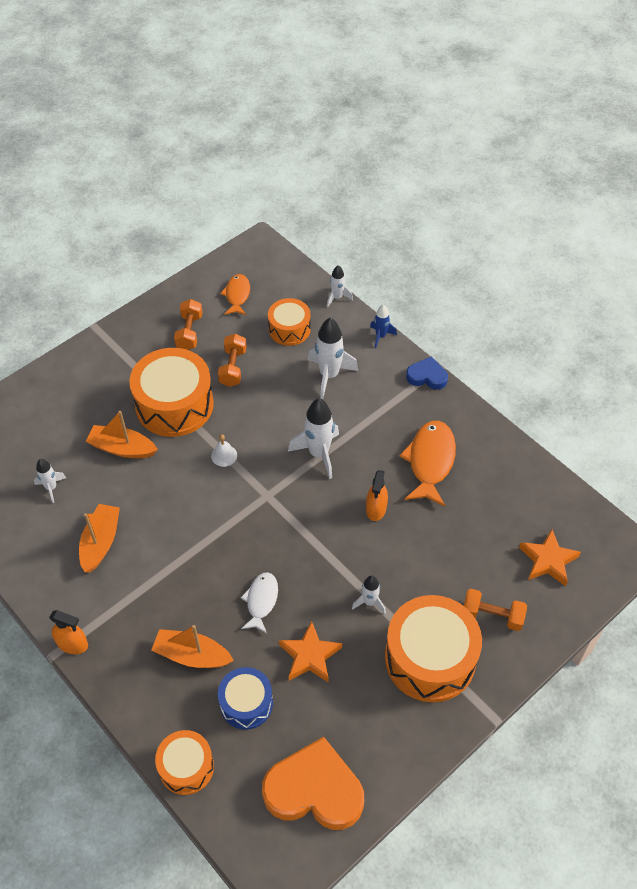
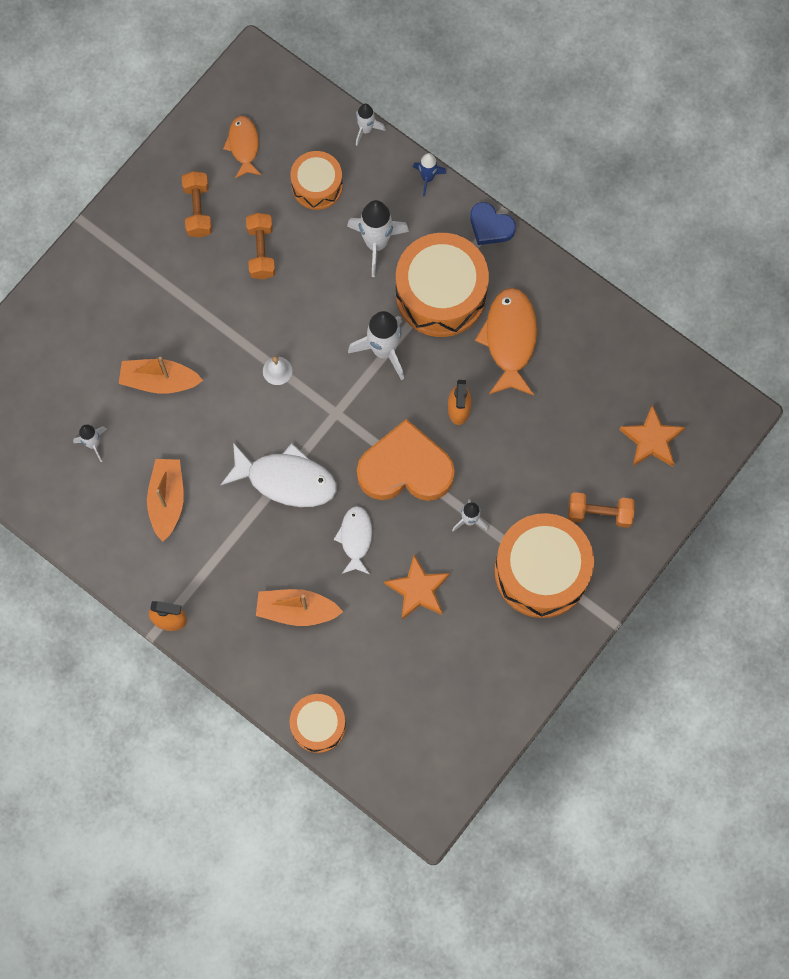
camera: 10 degrees left, 20 degrees up
orange drum [129,348,214,437] -> orange drum moved to [396,233,489,337]
blue drum [218,667,273,730] -> none
orange heart [262,737,364,830] -> orange heart moved to [357,419,455,501]
blue heart [406,356,448,390] -> blue heart turned 150 degrees counterclockwise [470,202,516,245]
none -> white fish [221,443,337,507]

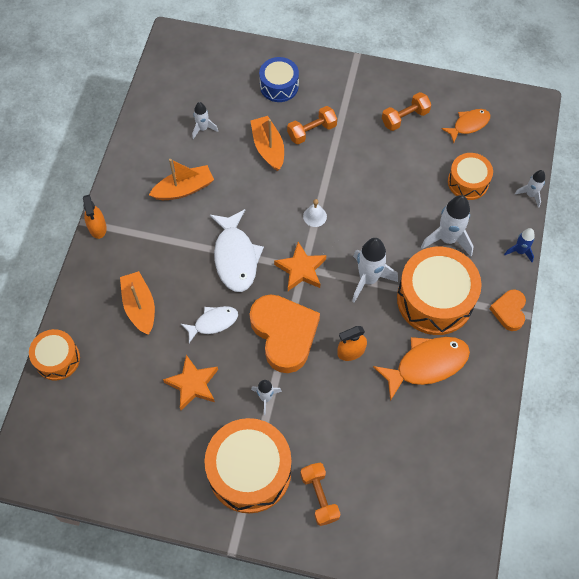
camera: 65 degrees right, 10 degrees down
orange dumbbell [246,213,275,279] -> orange dumbbell moved to [287,106,337,144]
blue heart [470,202,516,245] -> orange heart [489,290,526,331]
orange star [619,404,685,467] -> orange star moved to [274,242,326,291]
none -> blue drum [259,57,299,102]

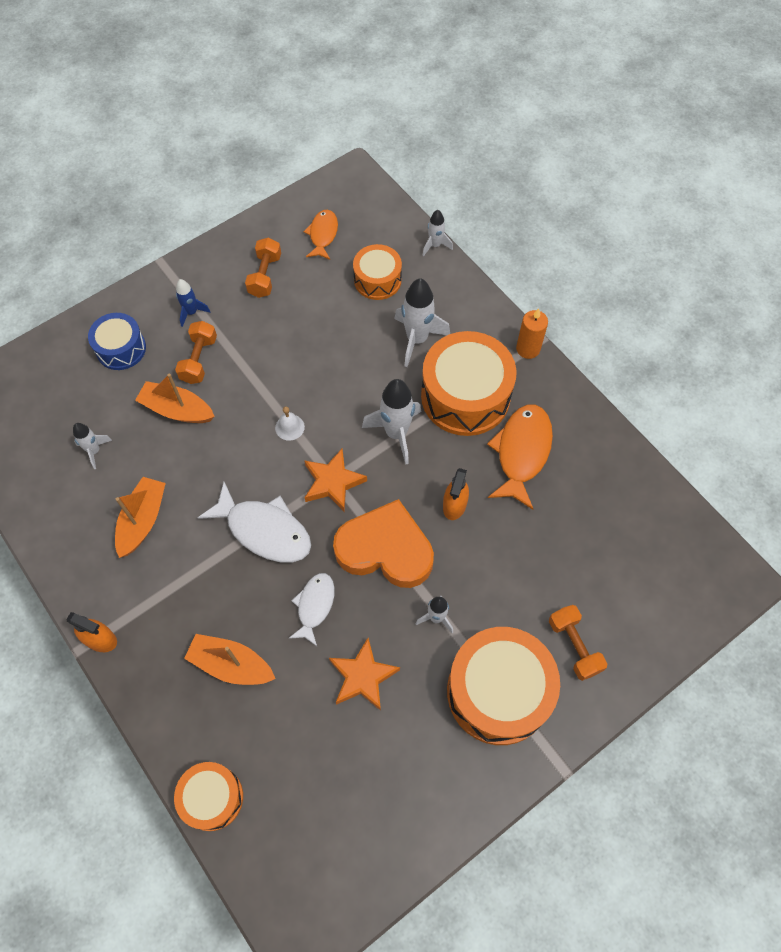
camera: 50 degrees left, 0 degrees up
orange dumbbell [300,463,340,526] -> orange dumbbell turned 45 degrees clockwise [549,605,607,681]
orange heart [489,290,526,331] -> orange candle [516,308,548,359]
blue rocket [504,228,535,262] -> blue rocket moved to [176,279,210,327]

